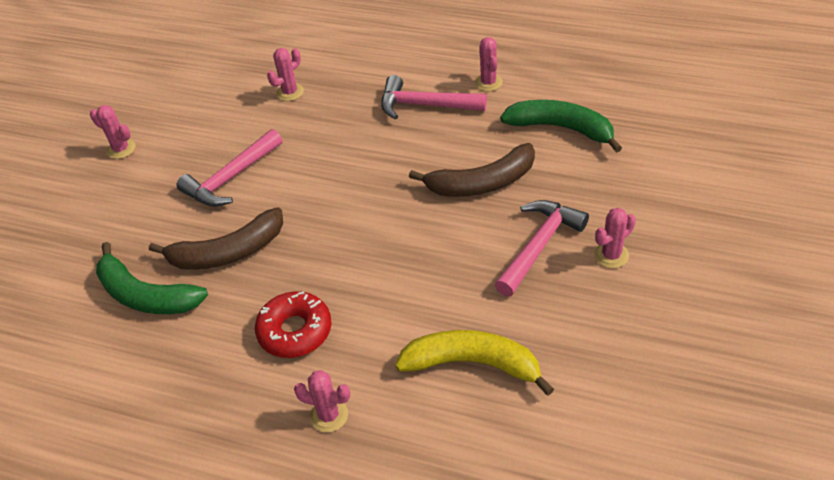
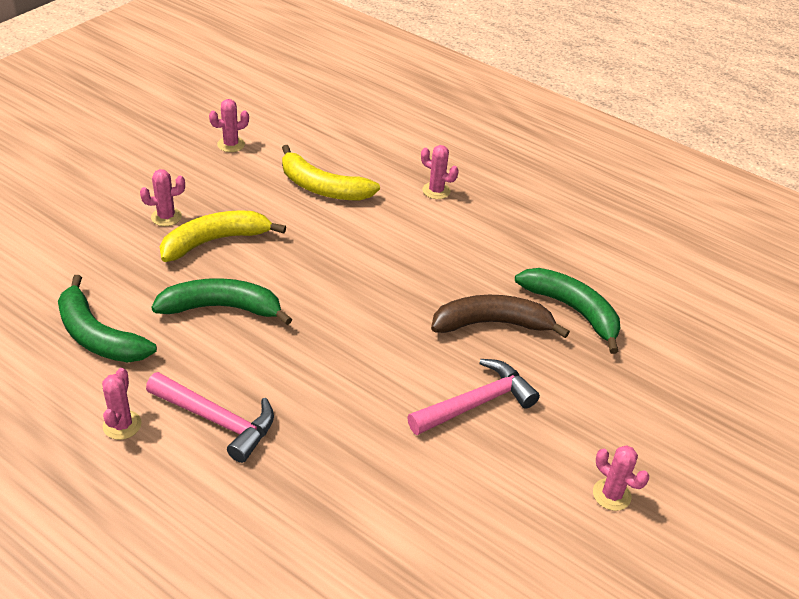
camera: 170 degrees left, 5 degrees down
red donut [255,291,332,358] -> none
pink cactus [267,48,304,101] -> pink cactus moved to [209,99,249,152]
brown banana [409,143,535,197] -> green banana [151,278,292,325]
pink hammer [495,200,589,296] -> yellow banana [160,210,286,262]

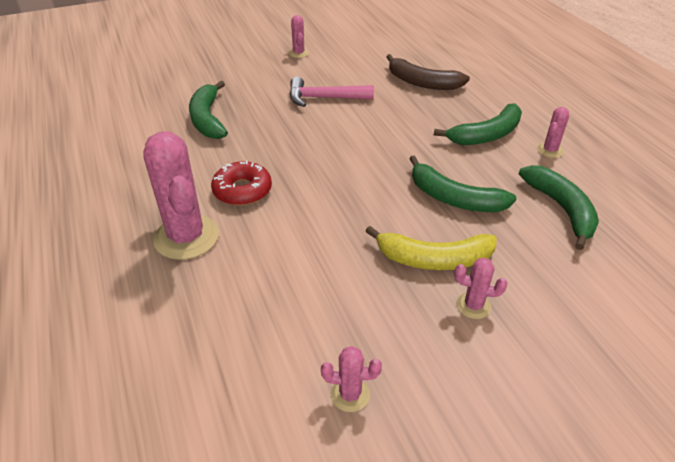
camera: 145 degrees left, 0 degrees up
pink hammer [146,372,274,463] -> green banana [434,103,522,145]
yellow banana [282,145,380,200] -> none
pink cactus [421,145,458,199] -> pink cactus [143,132,219,260], size x2.11
brown banana [431,295,570,338] -> brown banana moved to [387,54,470,90]
none -> red donut [211,160,272,206]

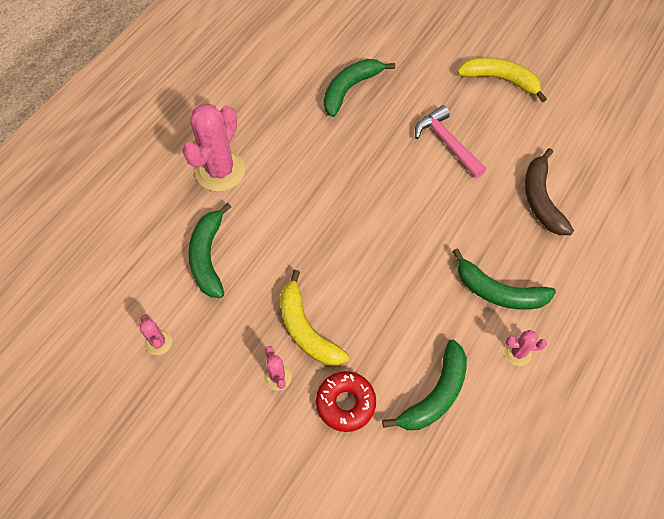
camera: 55 degrees right, 20 degrees up
red donut [211,160,272,206] -> red donut moved to [316,371,376,432]
pink cactus [289,15,309,58] -> yellow banana [457,57,547,103]
green banana [409,155,517,212] -> green banana moved to [188,203,231,298]

